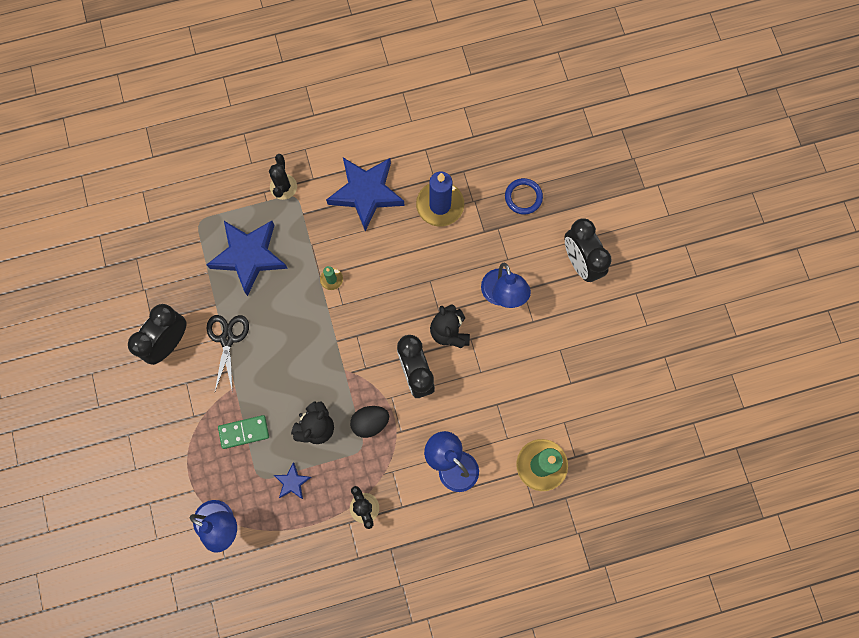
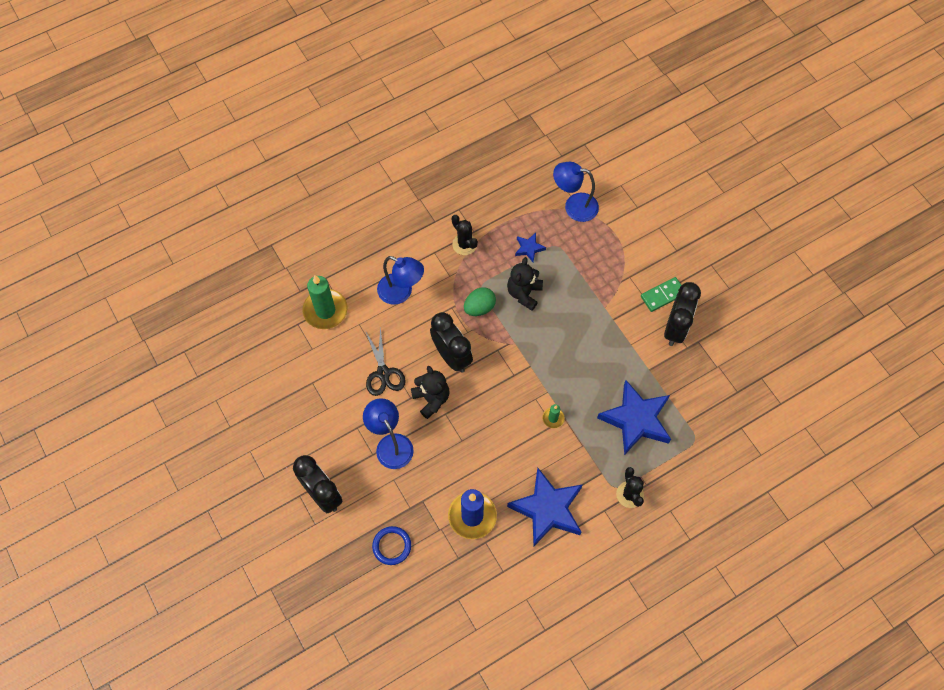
camera: 165 degrees right, 10 degrees down
black scissors [207,315,249,393] -> black scissors moved to [366,326,406,396]
green domino [218,415,269,449] -> green domino moved to [641,277,681,312]
black egg [350,406,389,438] -> green egg [464,287,496,316]

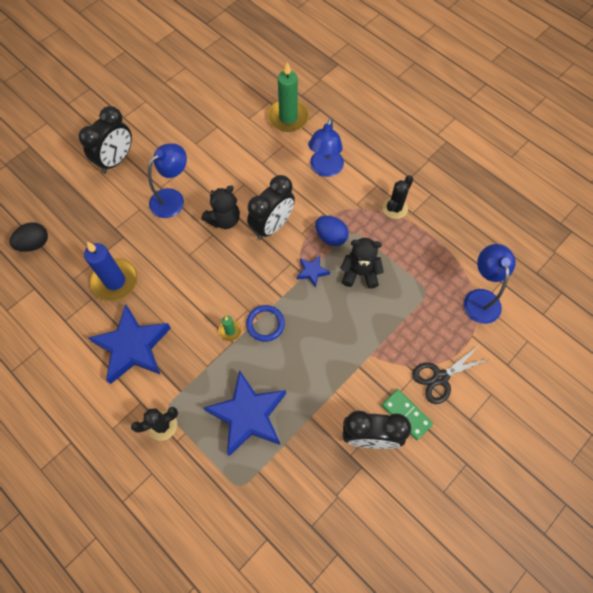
camera: 75 degrees right, 0 degrees up
black scissors [366,326,406,396] -> black scissors moved to [412,346,489,404]
blue ring [372,526,411,565] -> blue ring moved to [246,305,285,342]
green egg [464,287,496,316] -> blue egg [315,216,349,246]
blue star [515,233,546,262] -> blue star moved to [297,256,330,288]
none -> black egg [10,222,48,252]

